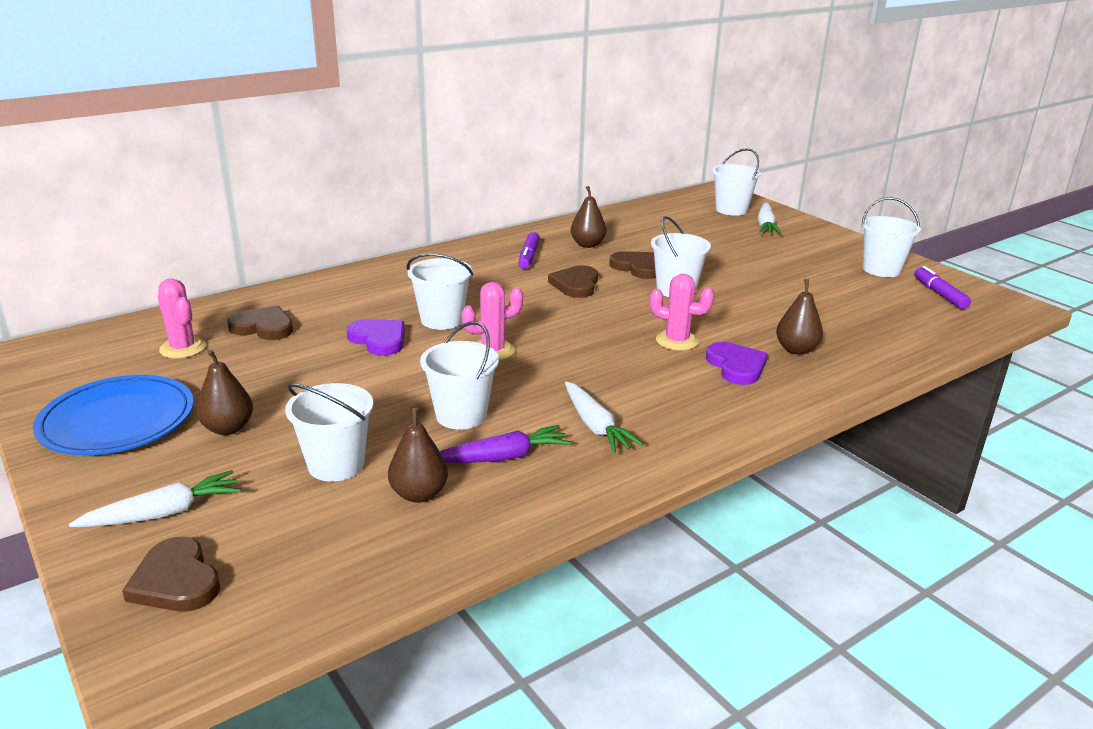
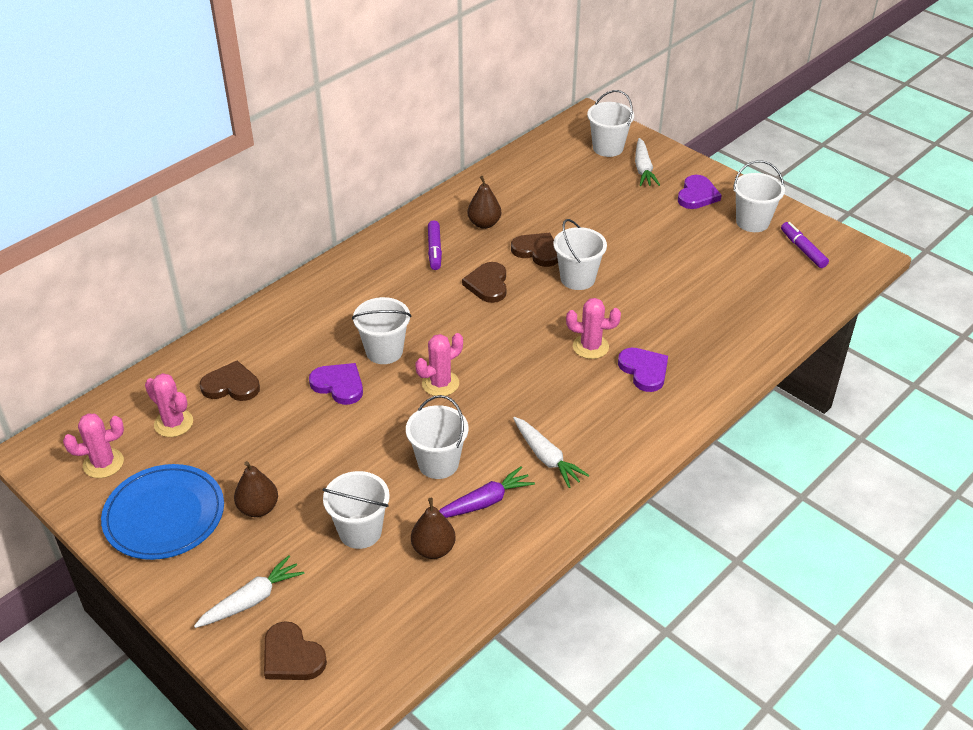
camera: 10 degrees left, 15 degrees up
brown pear [776,279,823,355] -> none
none -> pink cactus [63,413,124,478]
none -> purple heart [678,175,721,209]

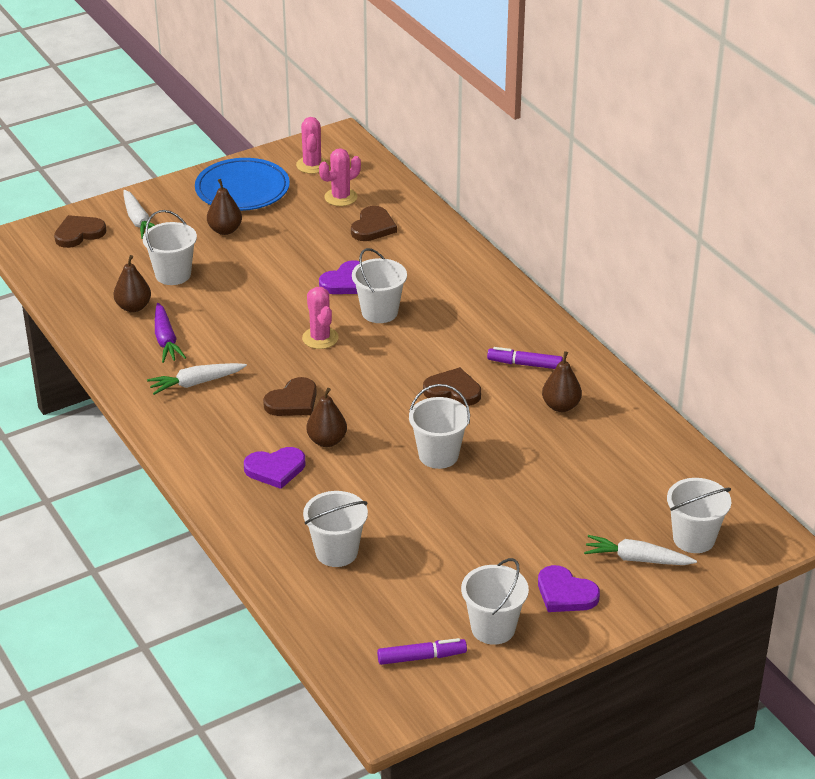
camera: 105 degrees right, 5 degrees down
white bucket [406,395,468,479] -> white bucket moved to [303,491,368,567]
brown heart [511,233,558,267] -> brown heart moved to [263,377,317,416]
pink cactus [566,298,621,359] -> brown pear [306,388,347,447]

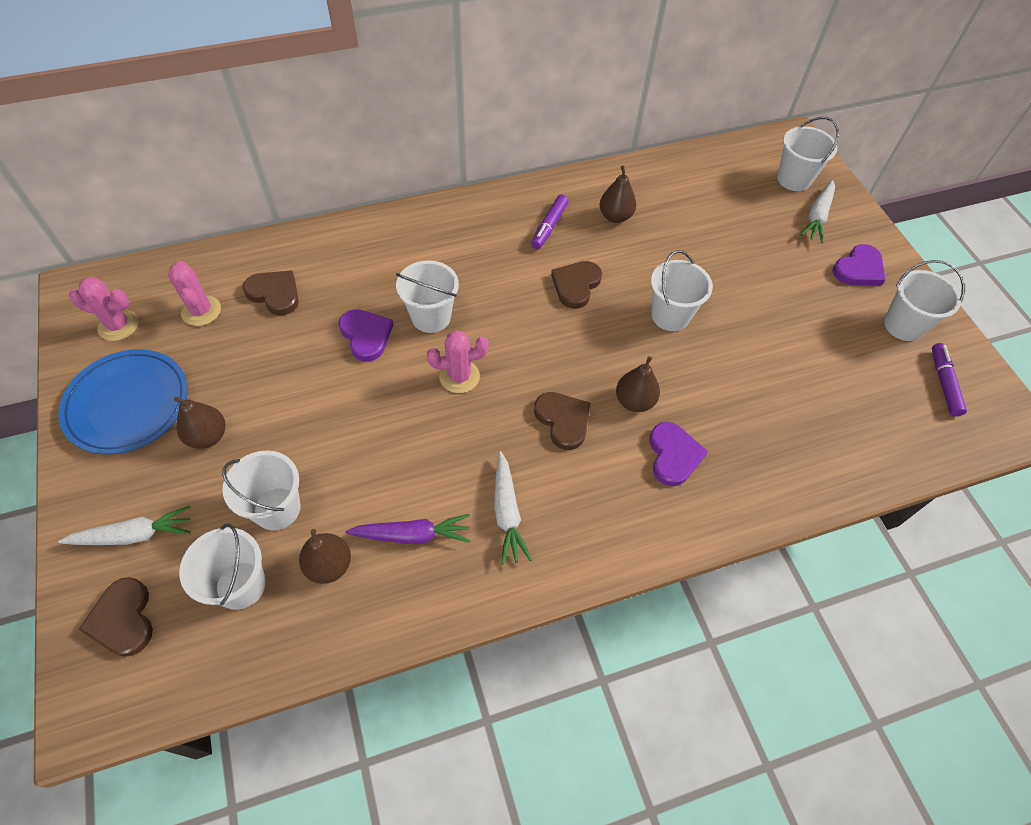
camera: 80 degrees left, 20 degrees up
white bucket [303,491,368,567] -> white bucket moved to [179,524,266,610]

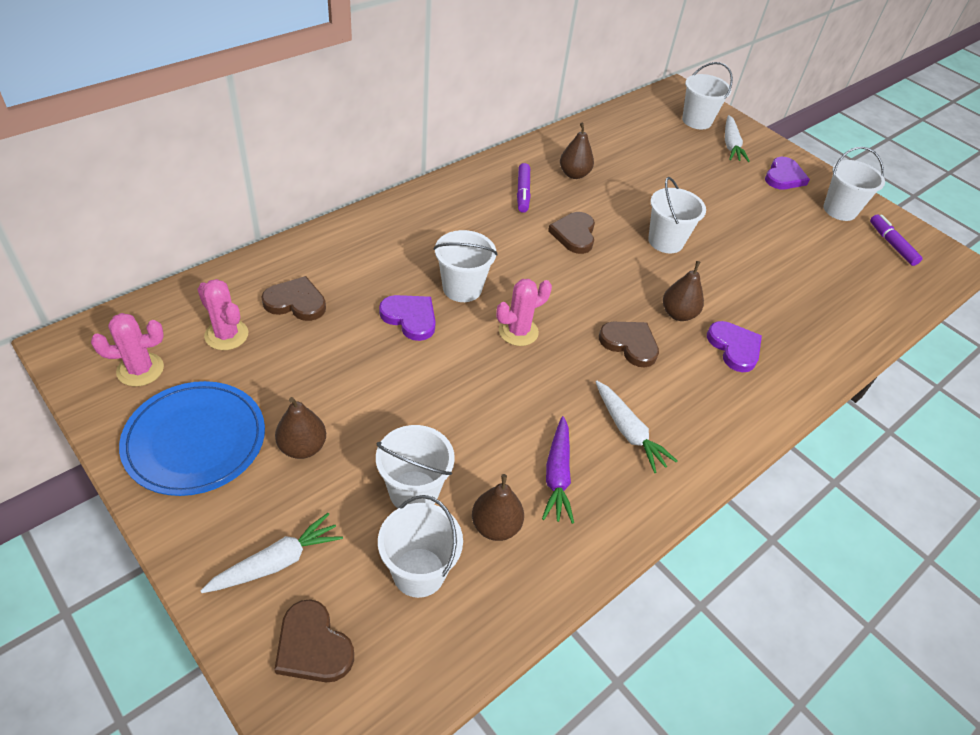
camera: 25 degrees left, 10 degrees down
purple carrot [345,514,471,544] -> purple carrot turned 120 degrees clockwise [542,416,574,524]

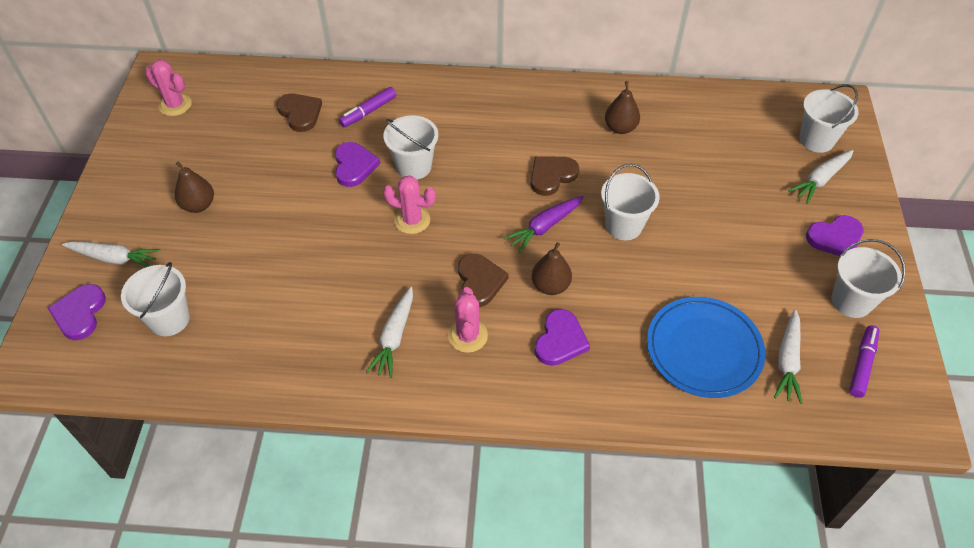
camera: 50 degrees right, 5 degrees up
blue plate [119,381,265,496] -> blue plate moved to [647,297,766,398]
pink cactus [197,279,248,350] -> pink cactus moved to [448,287,488,353]
brown heart [274,599,354,682] -> purple heart [48,284,106,340]
white bucket [376,425,455,508] -> none
brown pear [472,474,524,541] -> none
purple marker [517,163,531,213] -> purple marker moved to [339,87,396,127]
purple carrot [542,416,574,524] -> purple carrot moved to [504,196,584,253]
none -> white carrot [774,310,803,404]

